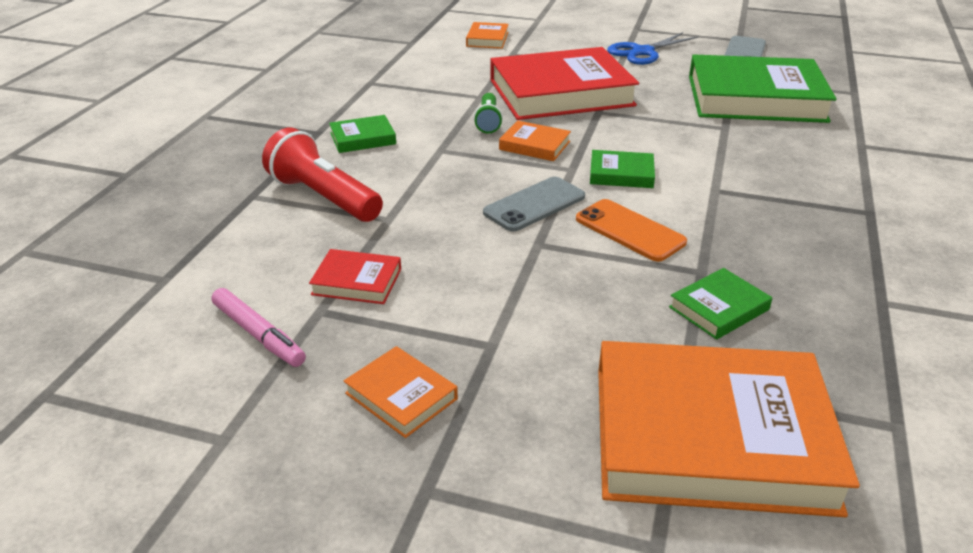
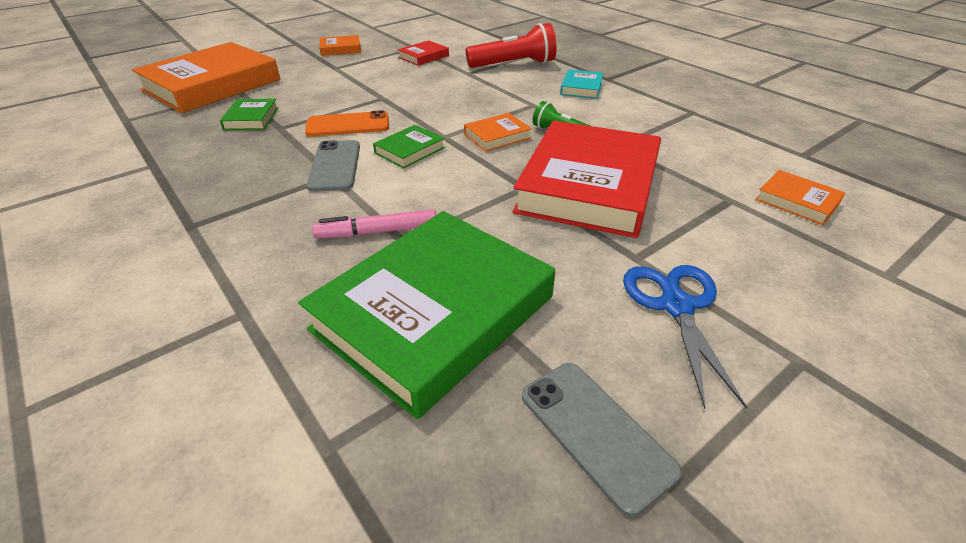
camera: 125 degrees right, 5 degrees up
pink marker [211,288,306,367] -> pink marker moved to [312,209,436,238]
green book [329,115,396,153] -> turquoise book [560,69,604,99]
grey phone [483,177,585,232] -> grey phone moved to [307,140,360,192]

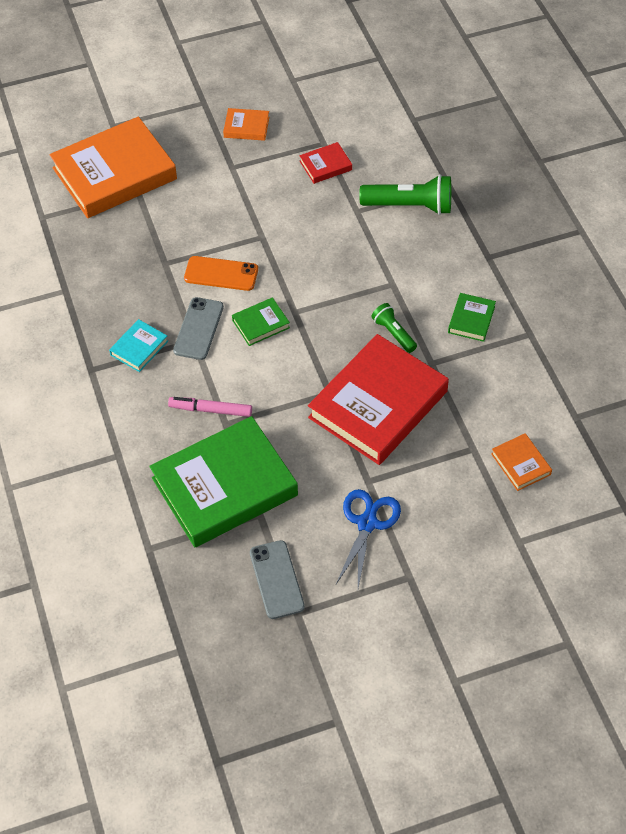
camera: 20 degrees right, 15 degrees up
green book [220,99,278,130] -> green book moved to [448,293,496,342]
orange book [464,113,532,152] -> none
red flashlight [466,23,557,68] -> green flashlight [359,175,451,215]
turquoise book [560,69,604,99] -> turquoise book moved to [109,319,168,372]

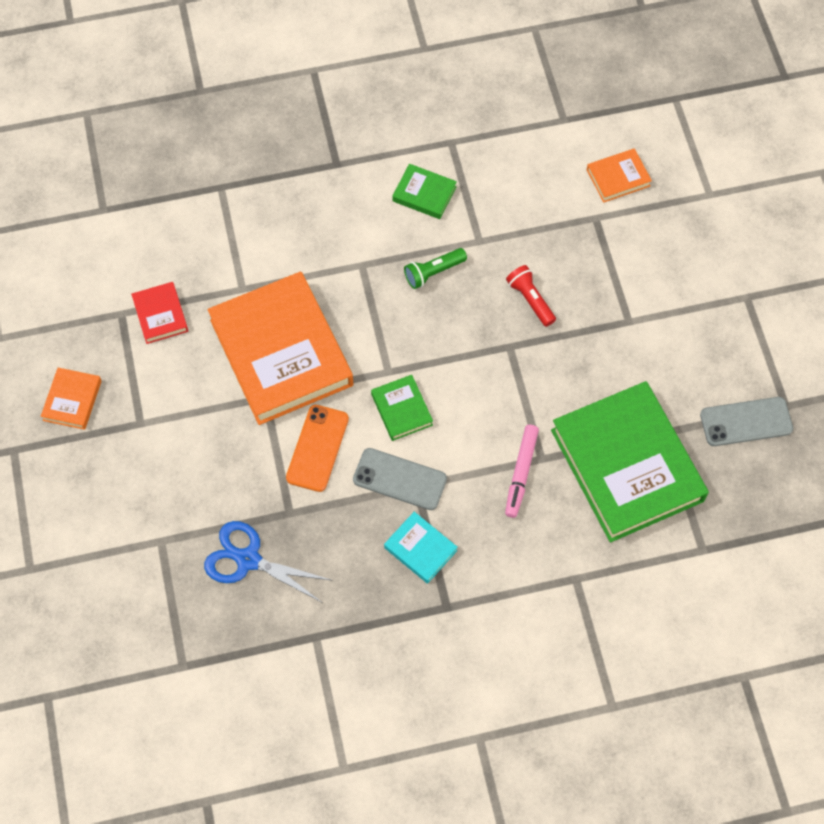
camera: 85 degrees left, 10 degrees up
orange book [49,116,177,218] -> orange book moved to [208,272,353,425]
red book [308,334,449,465] -> red flashlight [506,265,556,327]
blue scissors [336,489,401,588] -> blue scissors moved to [204,521,333,602]
green flashlight [359,175,451,215] -> none

